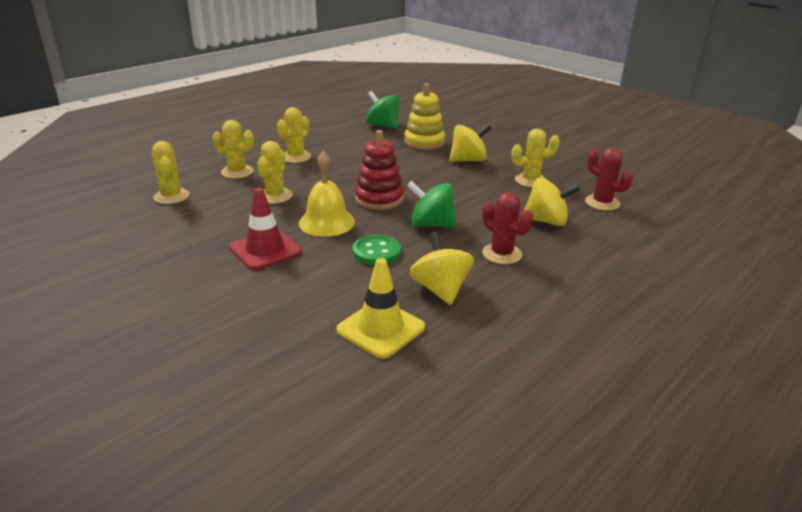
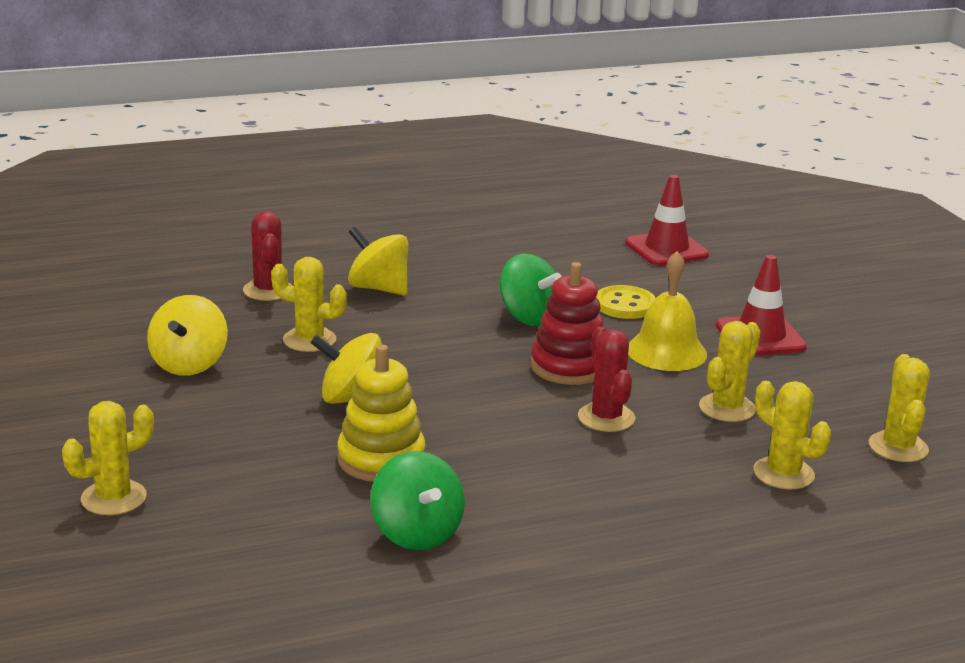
camera: 155 degrees left, 5 degrees down
yellow cactus [277,107,311,163] -> yellow cactus moved to [62,401,154,515]
yellow traffic cone [336,258,425,359] -> red traffic cone [625,175,709,266]
green button [353,235,401,265] -> yellow button [596,285,656,319]
yellow spinning top [409,232,474,305] -> yellow spinning top moved to [147,295,228,376]
red cactus [482,192,533,264] -> red cactus moved to [578,326,635,432]

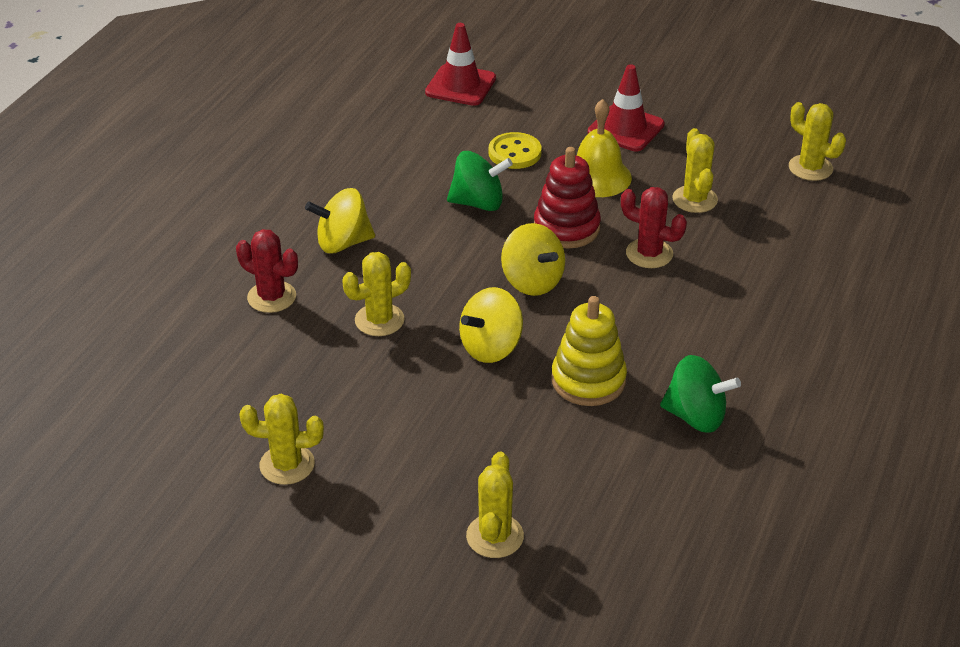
camera: 45 degrees left, 15 degrees up
yellow spinning top [147,295,228,376] -> yellow spinning top moved to [501,223,565,296]
yellow cactus [753,381,831,489] -> yellow cactus moved to [239,394,324,485]

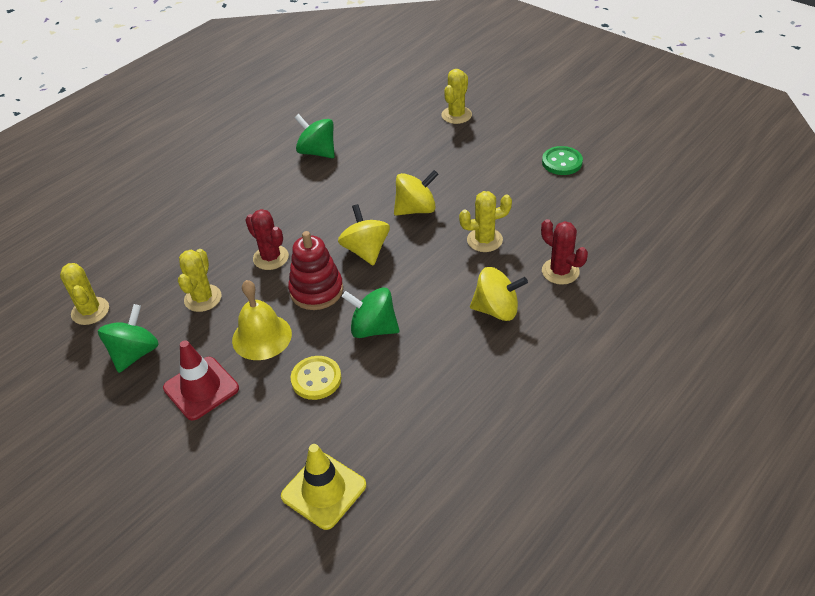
camera: 160 degrees left, 5 degrees up
yellow cactus [239,394,324,485] -> green button [542,146,583,175]
red traffic cone [425,23,496,106] -> yellow traffic cone [281,444,366,530]
yellow stacking toy [551,296,627,406] -> none
none -> green spinning top [98,304,159,373]

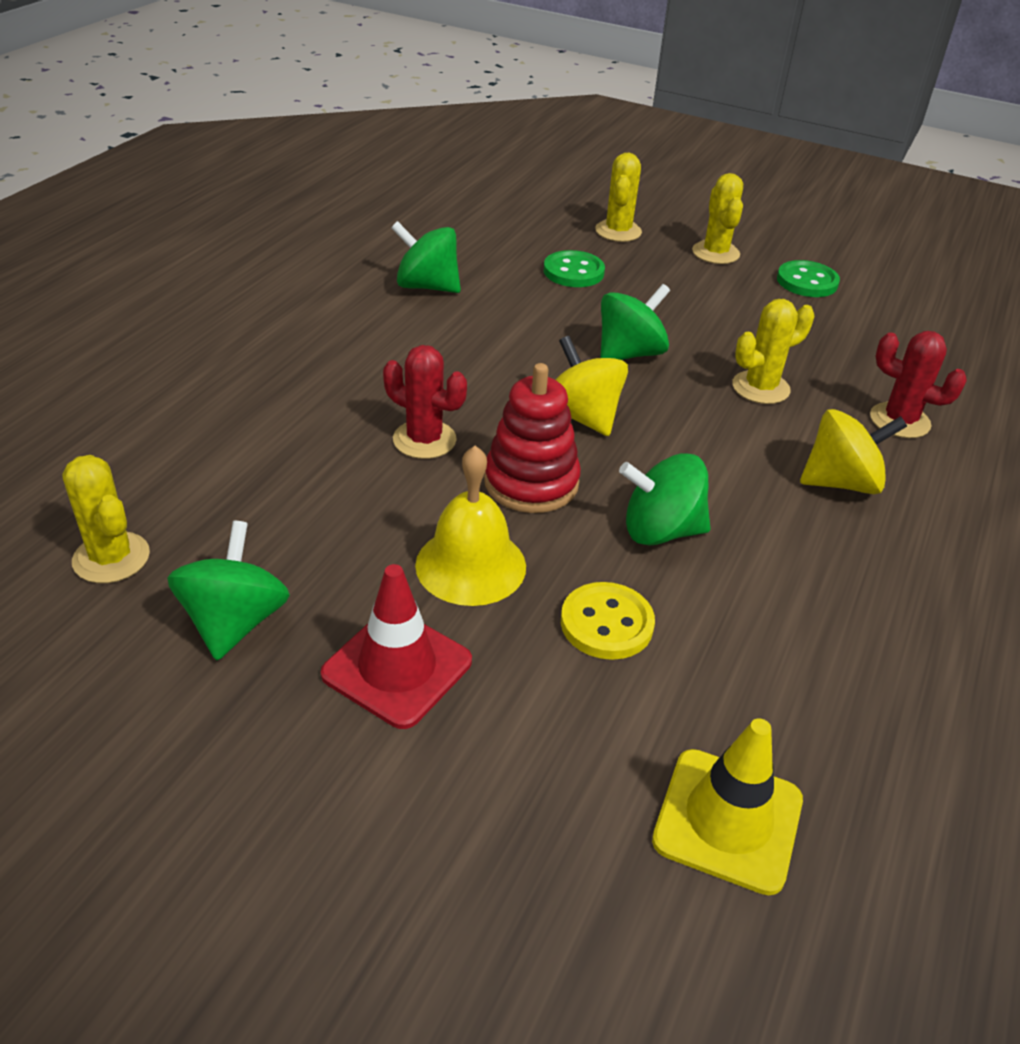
camera: 20 degrees left, 5 degrees down
yellow cactus [178,249,222,312] -> yellow cactus moved to [692,173,743,264]
yellow spinning top [394,170,439,216] -> green spinning top [600,284,670,360]
none -> green button [544,250,605,287]

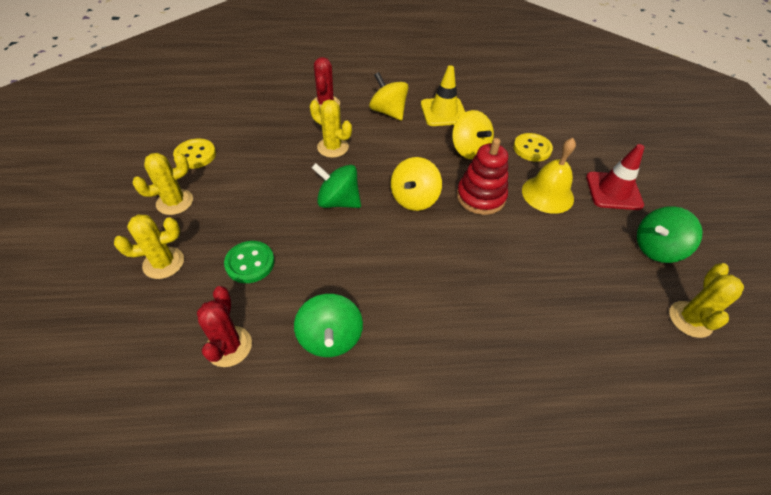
camera: 120 degrees left, 10 degrees up
red cactus [383,345,467,459] -> red cactus moved to [197,286,252,367]
green spinning top [619,453,710,546] -> yellow spinning top [452,110,494,159]
yellow traffic cone [652,718,803,895] -> yellow traffic cone moved to [421,65,465,126]
green button [777,260,840,297] -> yellow button [173,139,216,169]

